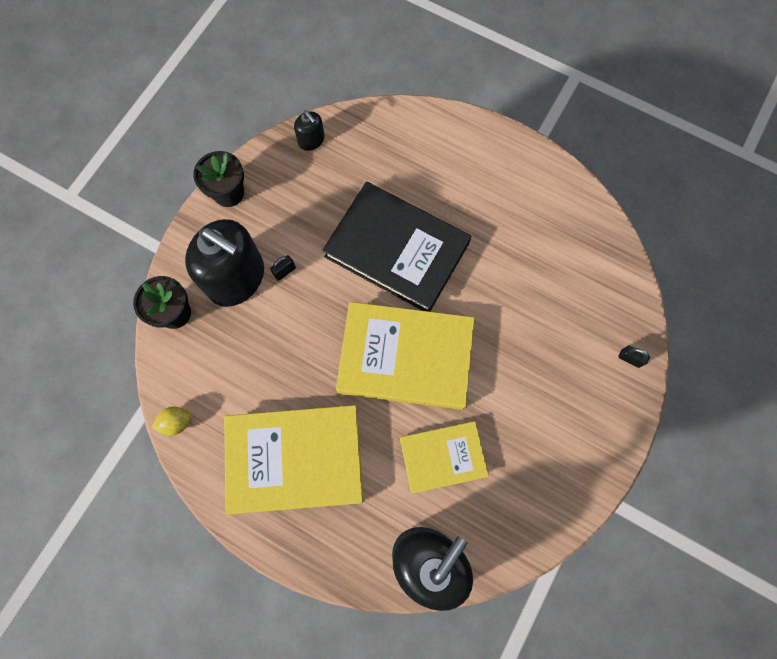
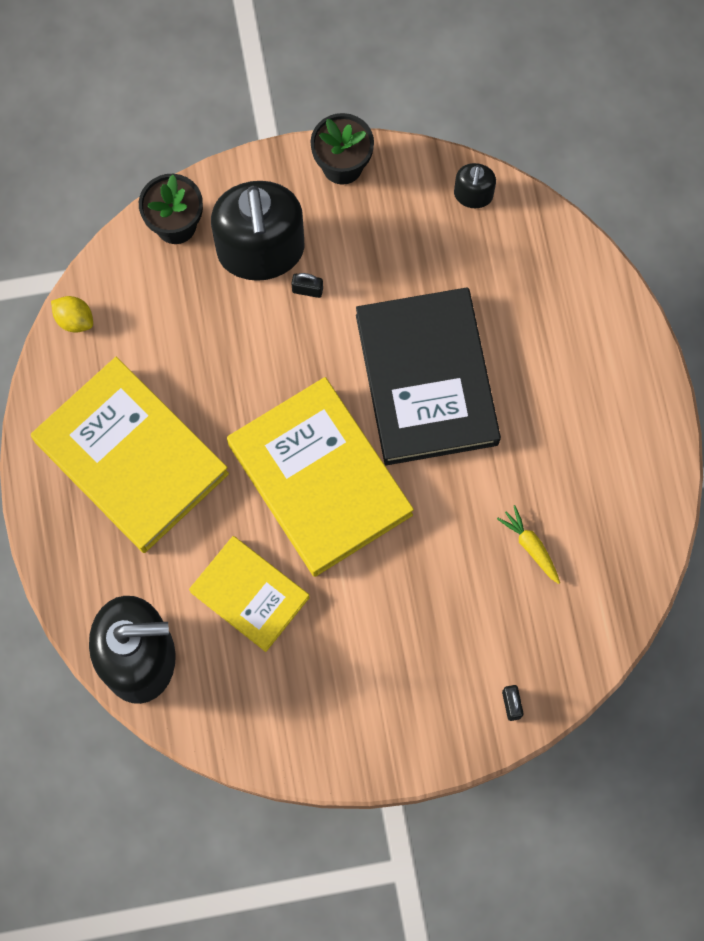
camera: 50 degrees right, 0 degrees up
none -> yellow carrot [497,505,560,584]

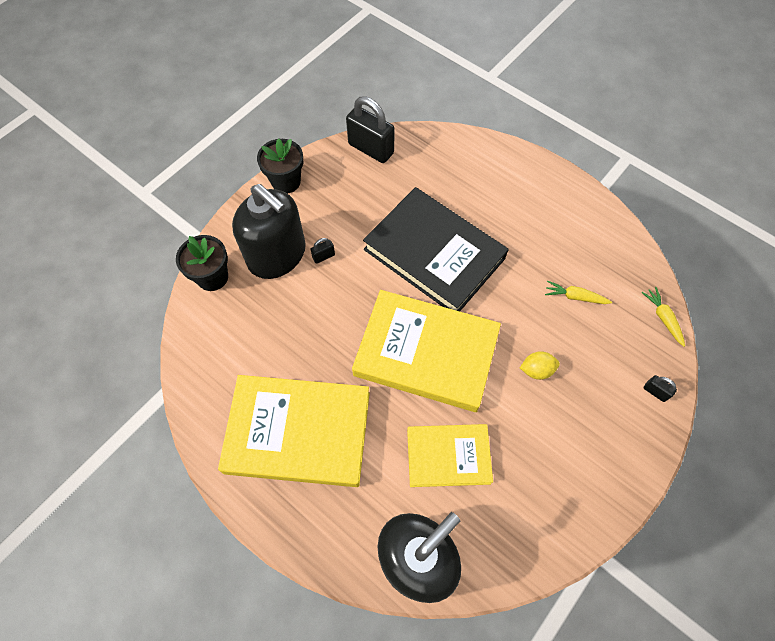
camera: 40 degrees left, 10 degrees down
yellow lemon [51,296,93,333] -> yellow lemon moved to [520,351,560,380]
black soap dispenser [454,163,496,208] -> black padlock [346,96,395,163]
none -> yellow carrot [642,287,685,347]

